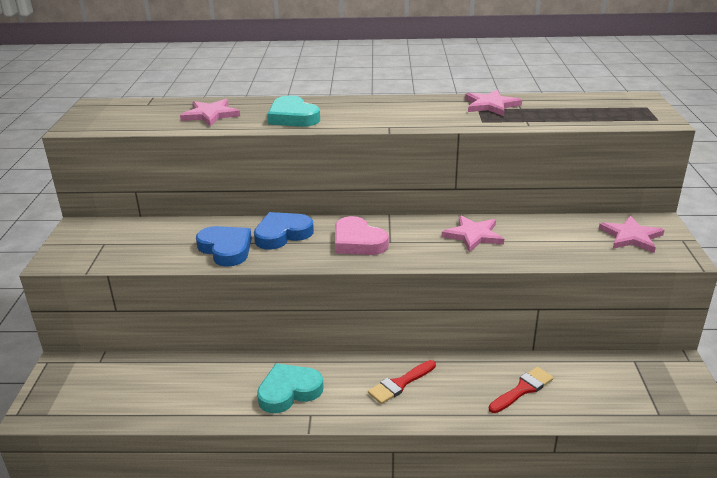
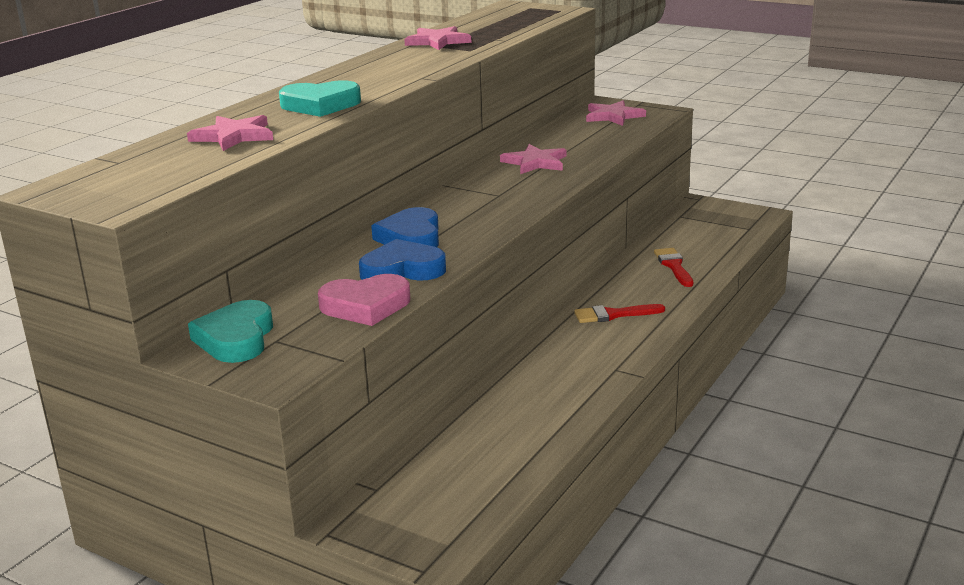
camera: 60 degrees left, 5 degrees down
turquoise heart [257,363,324,413] -> turquoise heart moved to [188,300,273,363]
pink heart [335,216,389,255] -> pink heart moved to [318,274,410,326]
red brush [368,360,436,404] -> red brush turned 90 degrees clockwise [574,304,665,323]

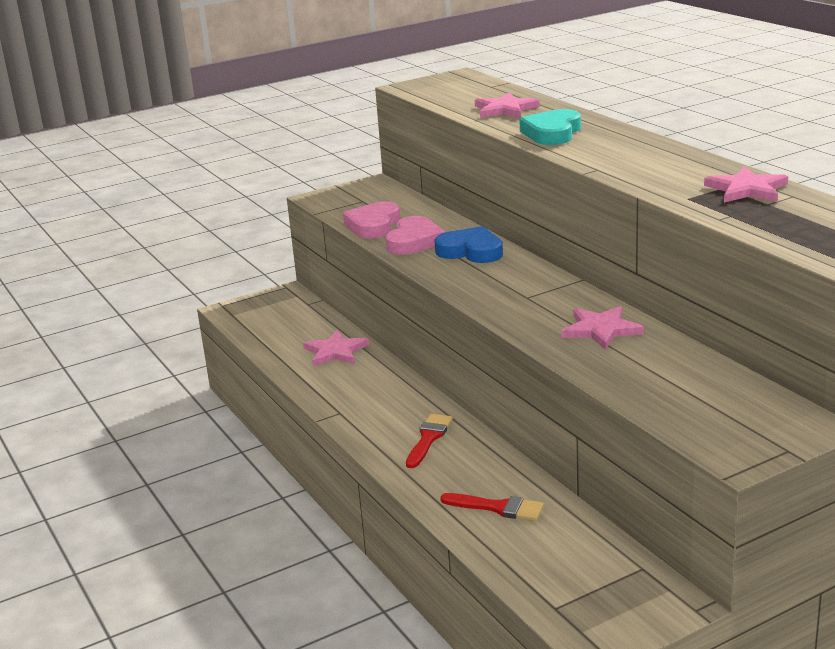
camera: 120 degrees right, 0 degrees up
turquoise heart [188,300,273,363] -> none
blue heart [359,239,446,281] -> pink heart [386,216,445,255]
pink star [586,100,646,126] -> pink star moved to [303,330,370,366]

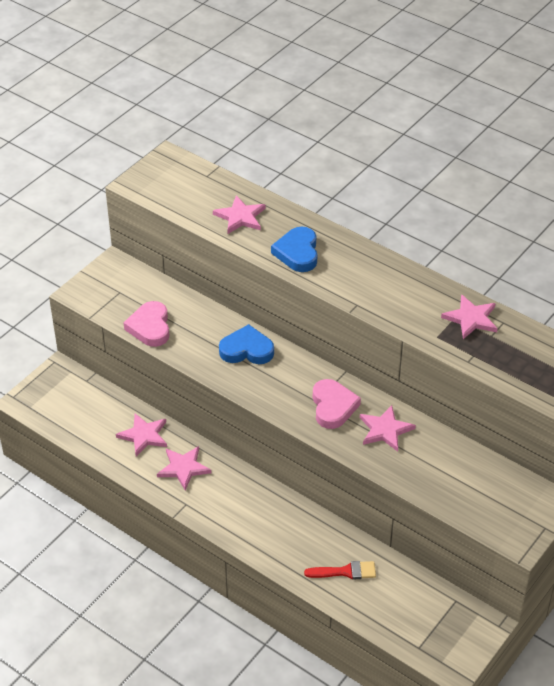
camera: 25 degrees left, 20 degrees up
pink heart [386,216,445,255] -> pink heart moved to [313,379,361,429]
red brush [406,414,453,468] -> none
turquoise heart [519,109,581,145] -> blue heart [271,227,317,272]
none -> pink star [157,446,211,490]

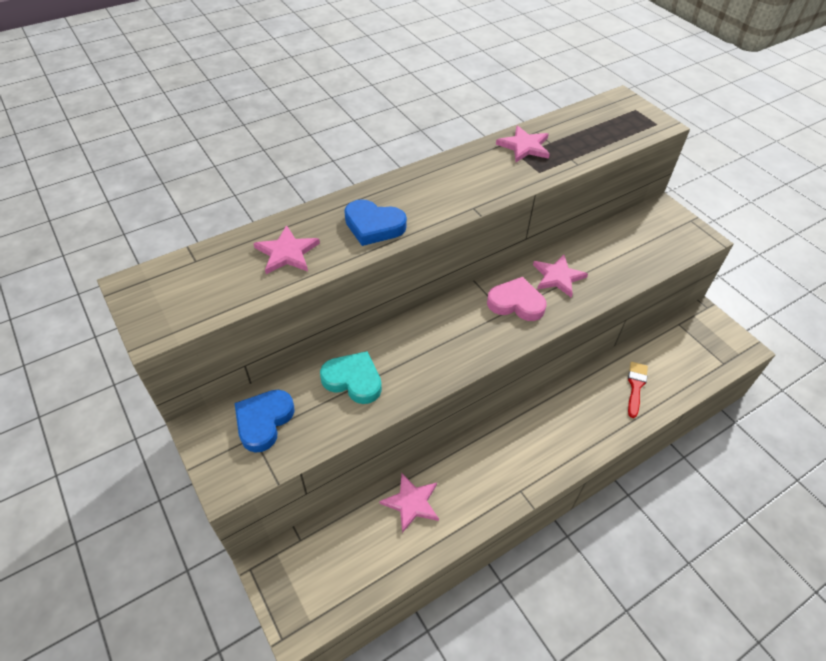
camera: 70 degrees left, 5 degrees up
pink heart [124,301,169,347] -> none
pink star [157,446,211,490] -> none
blue heart [219,324,274,364] -> blue heart moved to [235,390,295,453]
none -> turquoise heart [320,351,382,404]

